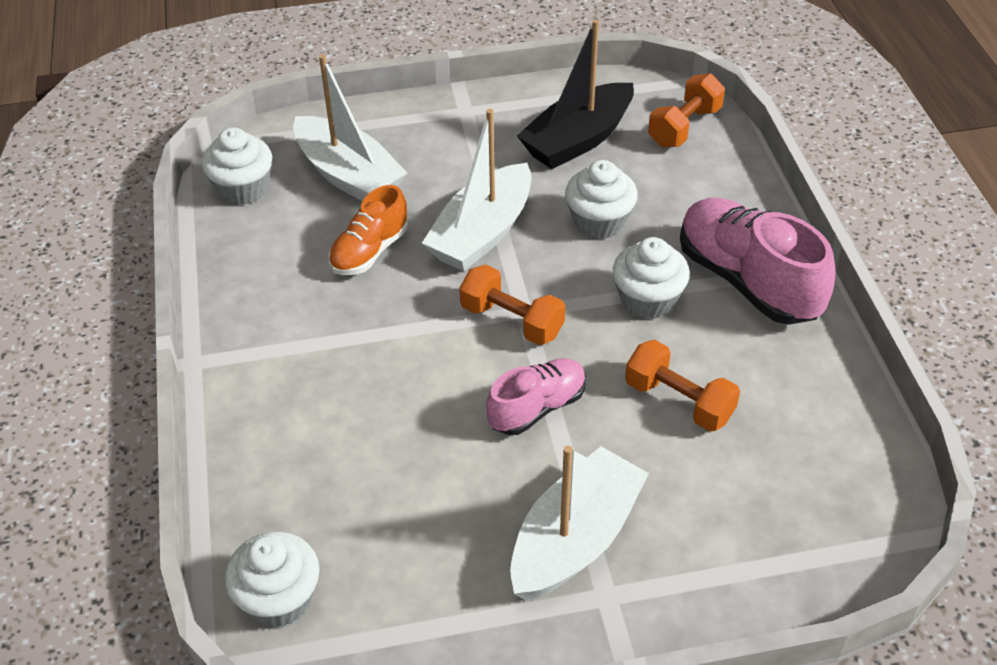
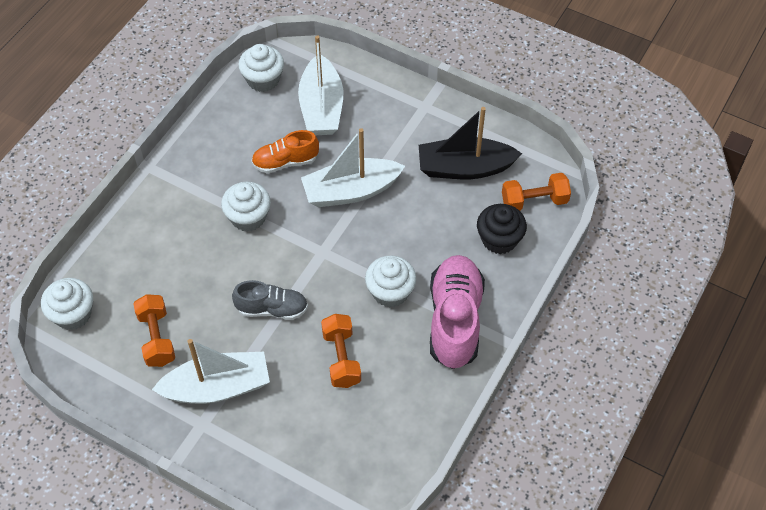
camera: 40 degrees right, 10 degrees up
orange dumbbell [459,265,565,345] -> orange dumbbell moved to [133,294,175,367]
pink shoe [486,358,586,435] -> grey shoe [232,280,308,320]
white cupcake [565,160,638,239] -> white cupcake moved to [221,182,271,232]
none -> black cupcake [477,204,527,254]

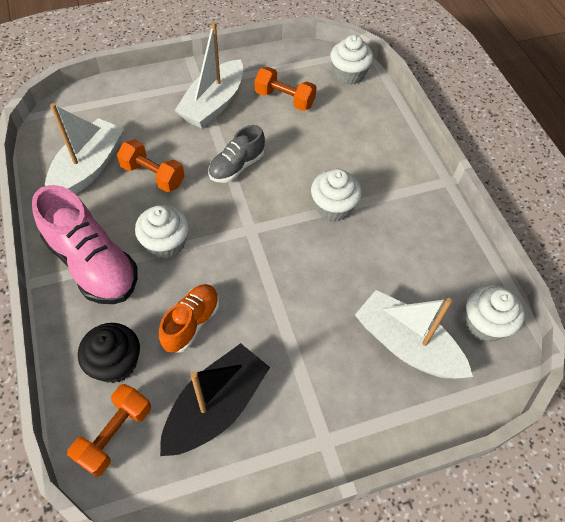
camera: 130 degrees right, 0 degrees up
orange shoe [252,130,319,173] -> orange shoe moved to [159,284,219,353]
white boat [301,128,405,207] -> white boat moved to [45,103,124,195]

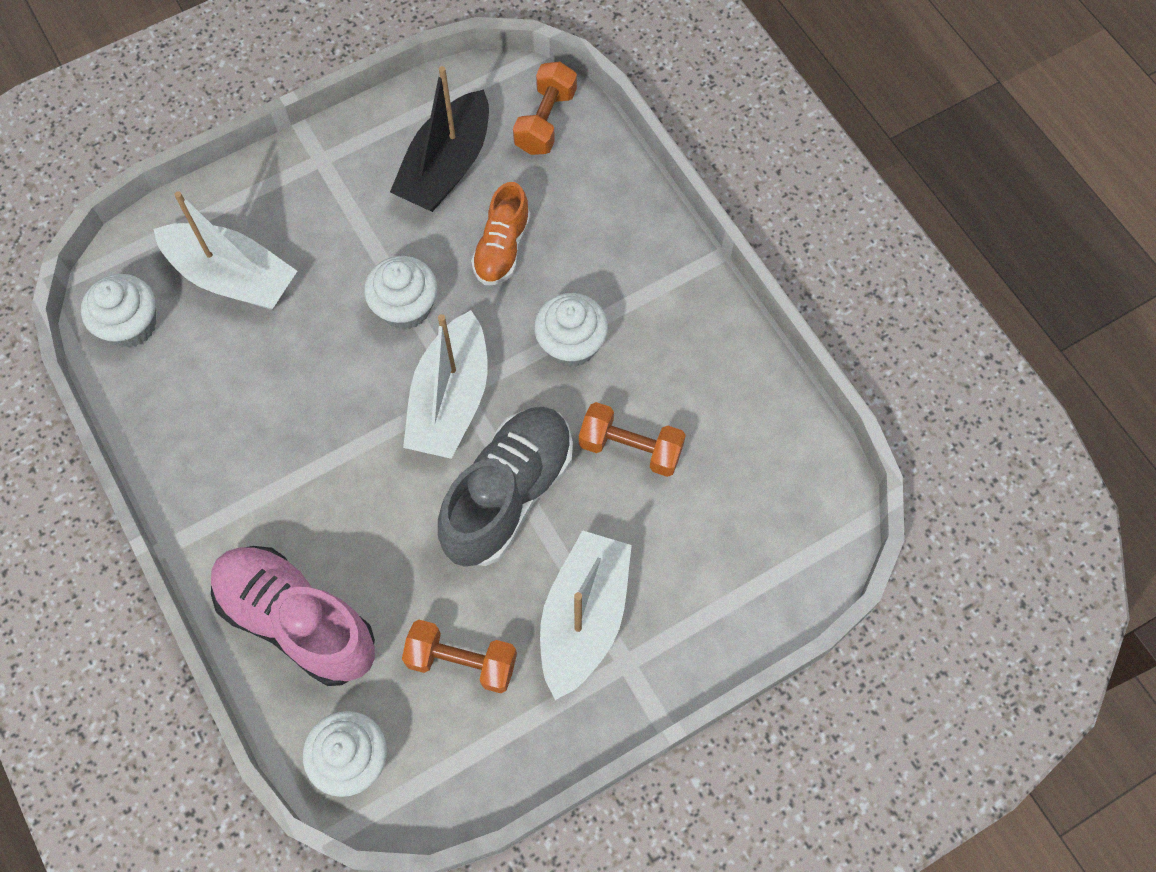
camera: 170 degrees right, 10 degrees up
pink shoe [32,185,138,304] -> pink shoe moved to [211,546,375,686]
white boat [45,103,124,195] -> white boat moved to [403,310,488,459]
black cupcake [78,323,140,383] -> none
grey shoe [208,125,265,183] -> grey shoe [438,407,573,567], size x1.70
white cupcake [311,169,362,222] -> white cupcake moved to [364,256,437,330]

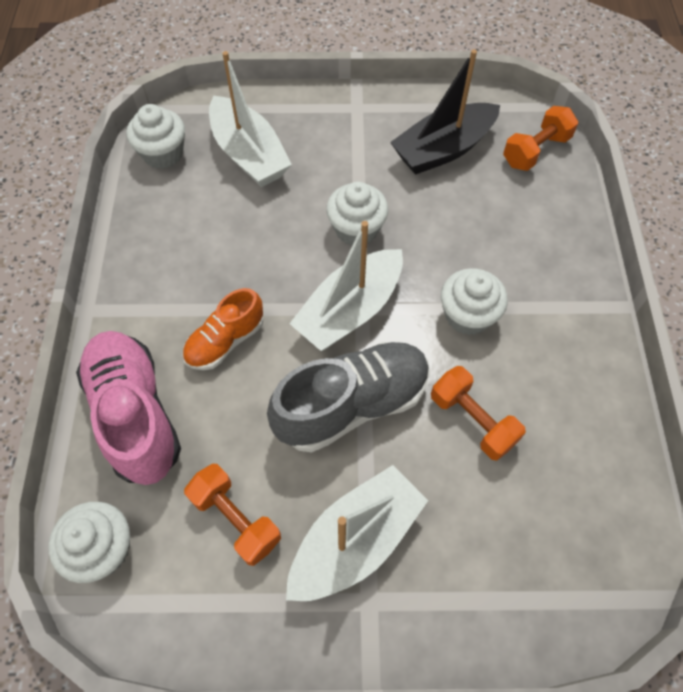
camera: 30 degrees right, 5 degrees down
orange shoe [471,182,531,285] -> orange shoe moved to [182,288,264,370]

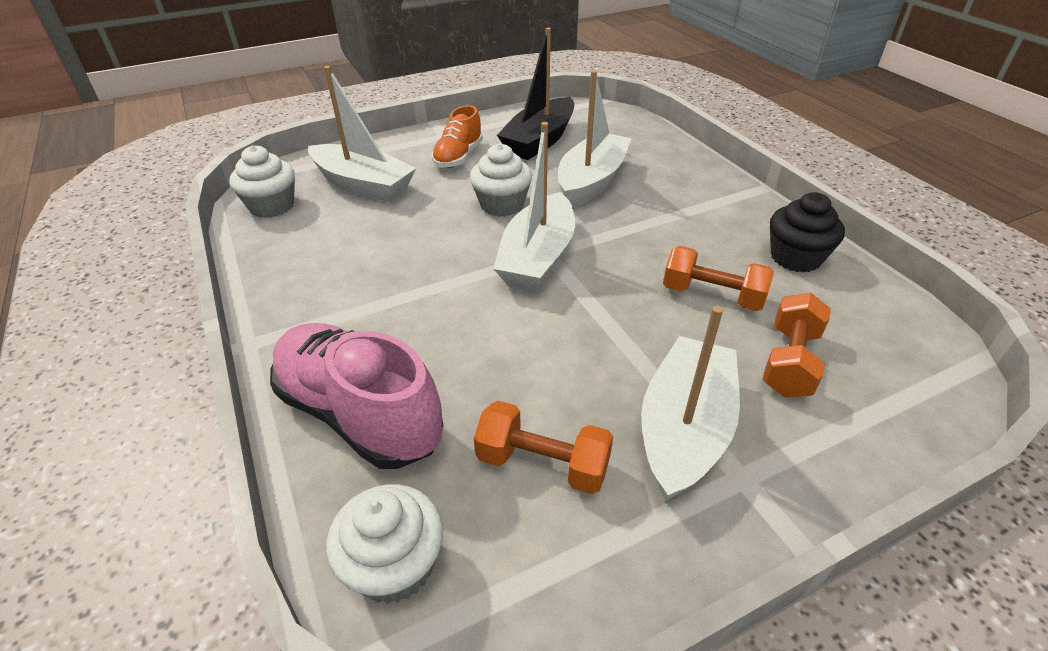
camera: 25 degrees left, 20 degrees down
orange shoe [182,288,264,370] -> orange shoe moved to [432,105,483,168]
grey shoe [267,342,430,453] -> none
white cupcake [441,268,508,335] -> none
orange dumbbell [503,106,578,171] -> orange dumbbell moved to [763,292,831,397]
none -> white boat [558,70,632,208]
none -> black cupcake [770,192,845,273]

